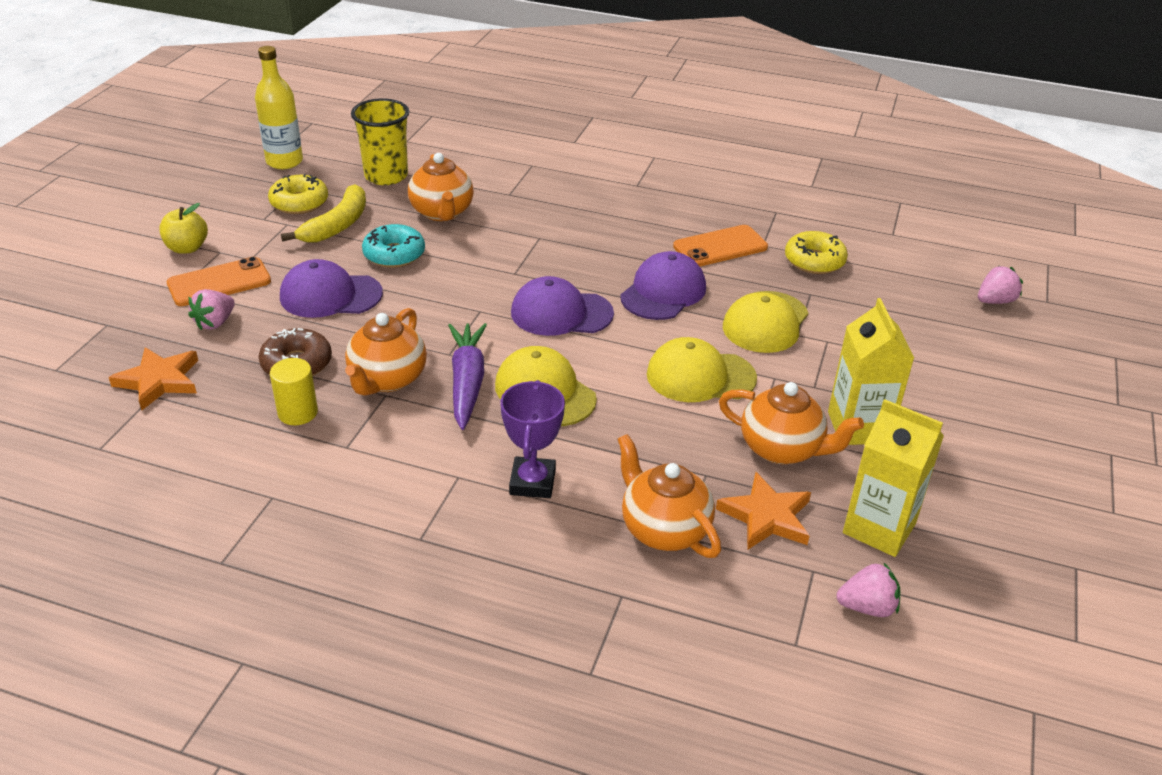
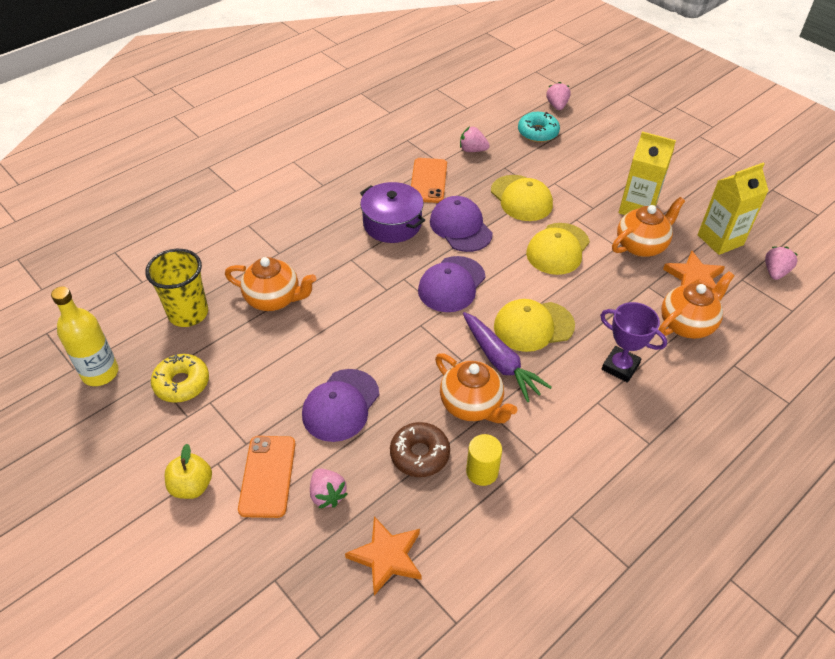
camera: 60 degrees left, 10 degrees up
yellow banana [281,184,366,243] -> none
turquoise donut [362,224,425,268] -> turquoise donut moved to [518,112,560,142]
purple carrot [448,323,487,430] -> purple carrot turned 150 degrees counterclockwise [463,312,552,402]
orange teapot [617,434,721,558] -> orange teapot turned 150 degrees clockwise [659,271,735,339]
yellow donut [785,231,848,274] -> pink strawberry [460,127,490,152]
none -> purple pot [360,182,425,243]

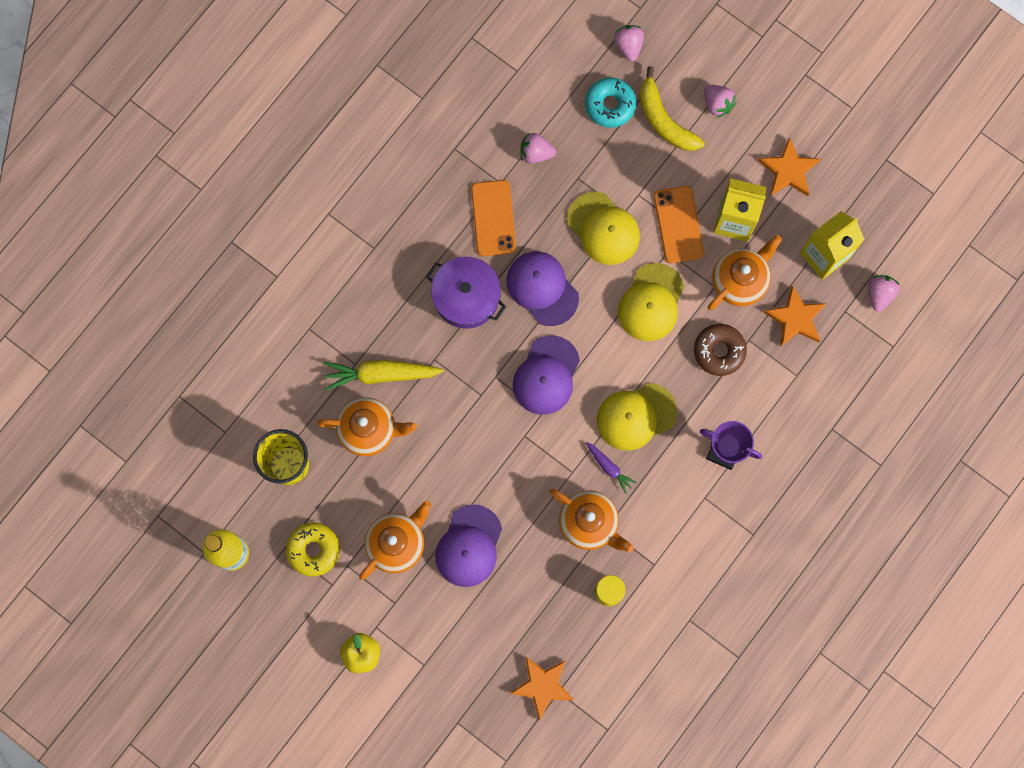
camera: 10 degrees left, 30 degrees up
orange phone [238,436,296,518] -> orange phone moved to [654,186,704,263]
pink strawberry [310,469,348,509] -> pink strawberry moved to [704,85,736,118]
brown donut [390,422,450,477] -> brown donut moved to [694,324,747,376]
purple carrot [463,312,552,402] -> purple carrot [586,442,637,494], size x0.54
orange teapot [659,271,735,339] -> orange teapot moved to [359,501,431,580]
none -> yellow carrot [323,360,444,391]
none -> yellow banana [640,66,705,151]
none -> orange star [758,137,820,196]

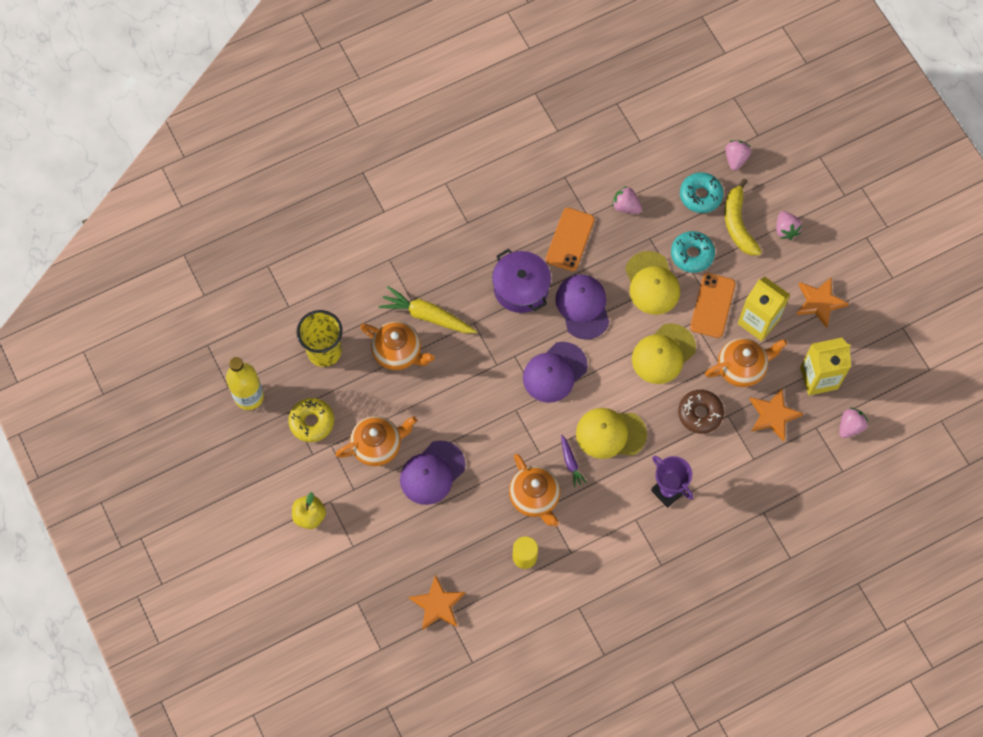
camera: 25 degrees right, 10 degrees down
none -> turquoise donut [671,231,715,273]

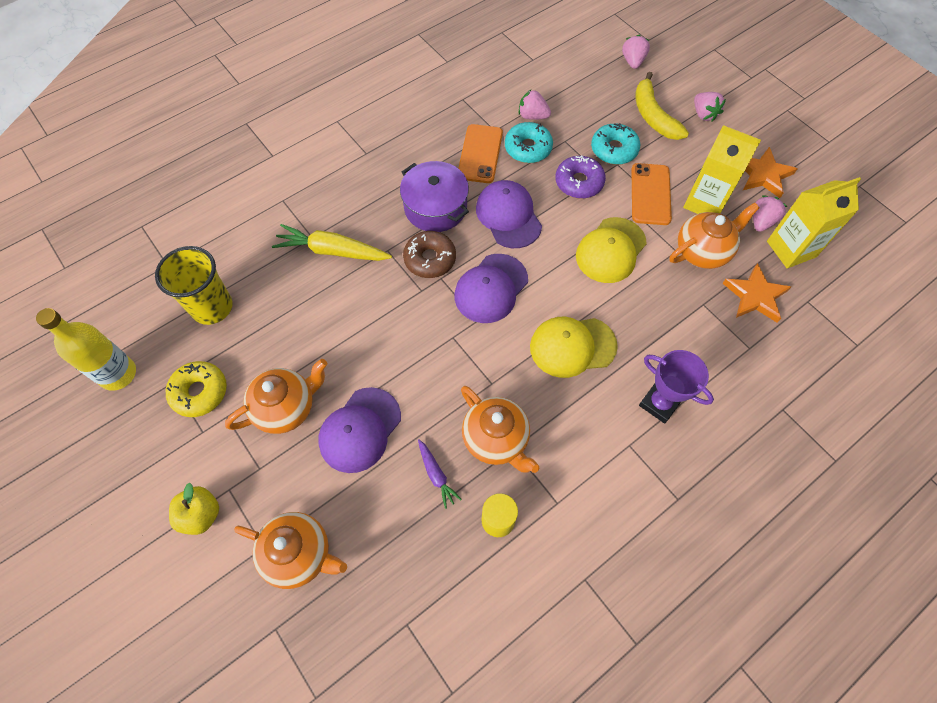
camera: 10 degrees left, 5 degrees down
orange teapot [360,321,435,370] -> orange teapot moved to [234,512,347,589]
orange star [409,575,465,630] -> none
purple carrot [561,435,587,487] -> purple carrot moved to [418,440,462,509]
yellow cap [625,251,680,315] -> purple donut [555,155,606,199]
brown donut [678,390,724,434] -> brown donut moved to [403,231,456,278]
turquoise donut [680,172,724,213] -> turquoise donut moved to [505,122,553,163]
pink strawberry [839,408,868,438] -> pink strawberry moved to [753,195,788,232]

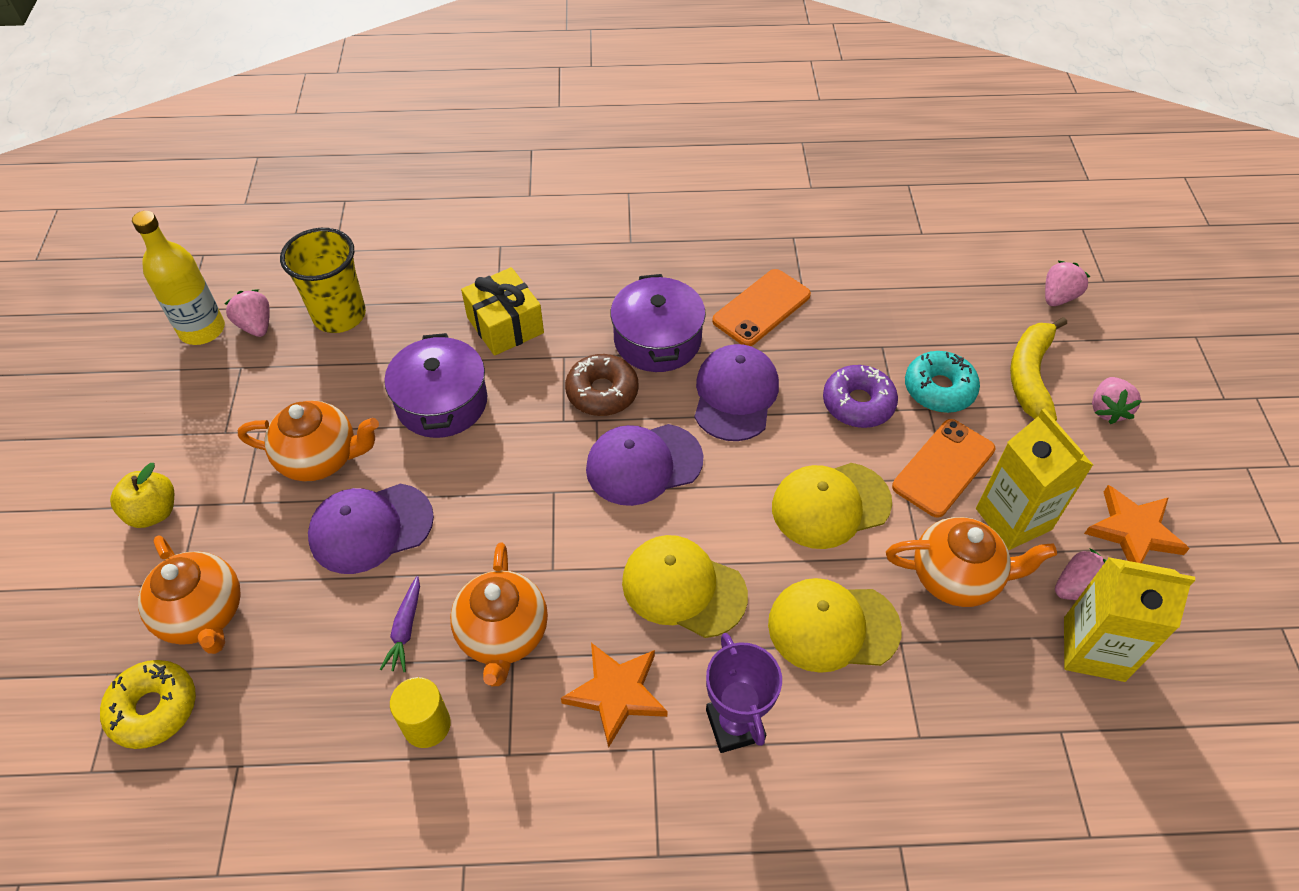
camera: 35 degrees right, 10 degrees down
yellow donut [166,361,227,417] -> yellow donut moved to [100,660,196,749]
yellow carrot [272,224,392,261] -> yellow gift [461,267,544,356]
turquoise donut [505,122,553,163] -> none
pink strawberry [519,89,551,120] -> pink strawberry moved to [225,289,270,337]
orange star [722,263,791,323] -> orange star moved to [561,643,667,748]
none -> purple pot [384,333,487,438]
none -> yellow cap [768,578,902,673]

